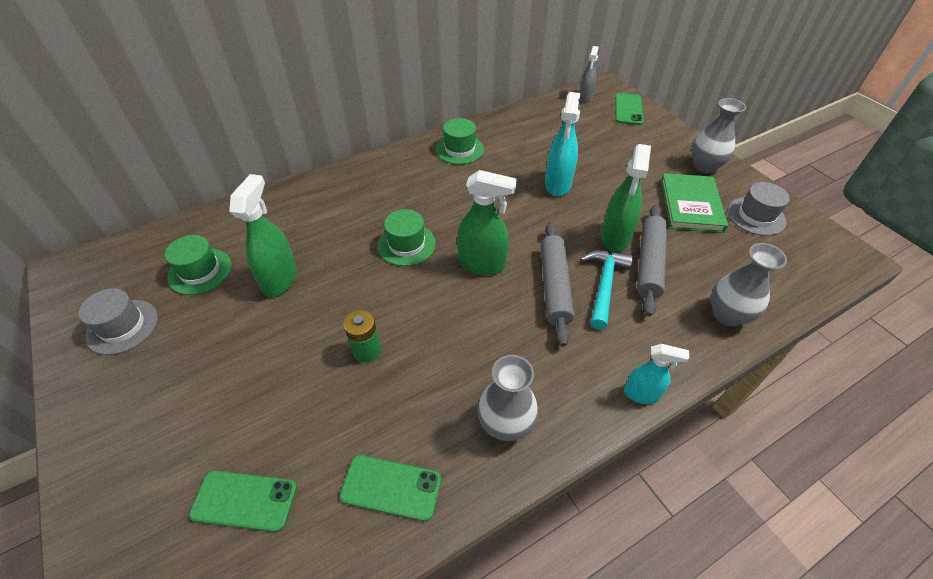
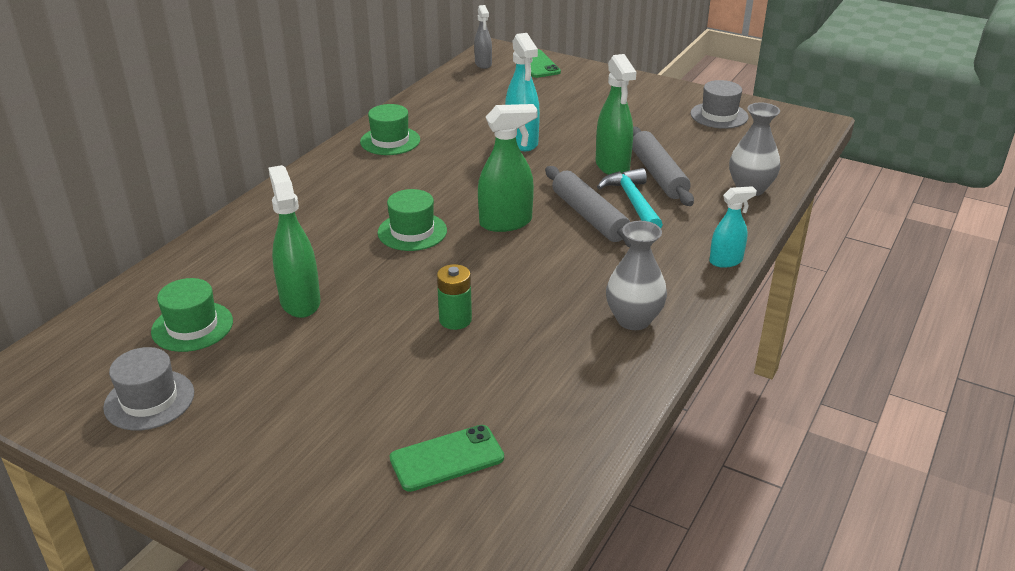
camera: 30 degrees left, 15 degrees down
green phone [340,455,441,522] -> none
green book [661,173,728,233] -> none
grey vase [692,98,746,173] -> none

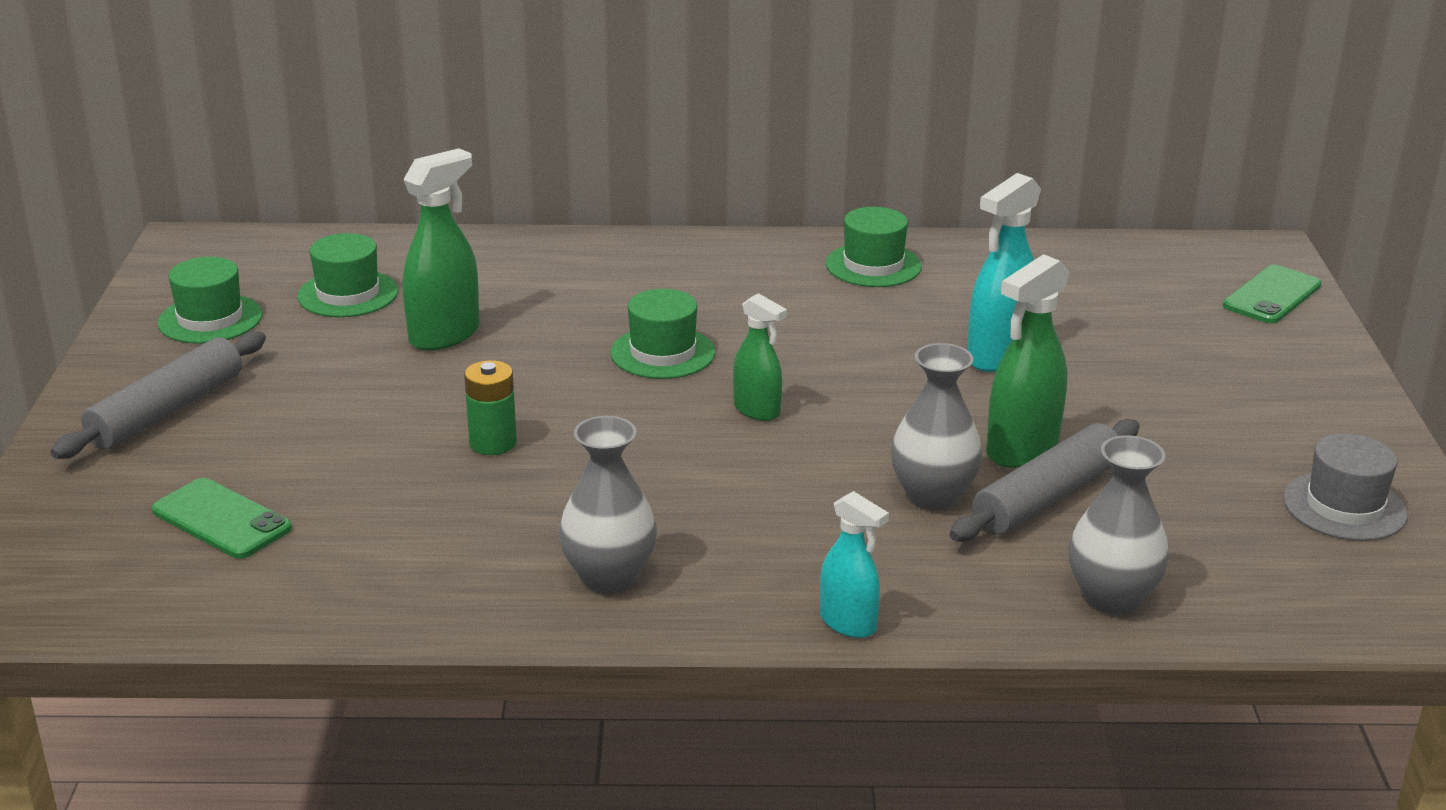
camera: 60 degrees right, 5 degrees down
grey hat [103,347,194,431] -> green hat [157,257,262,344]
grey spray bottle [474,5,492,69] -> none
green spray bottle [478,104,538,232] -> green spray bottle [733,293,787,421], size x0.62
grey rolling pin [545,166,631,248] -> grey rolling pin moved to [51,331,266,459]
turquoise hammer [597,168,663,228] -> grey vase [891,343,983,510]

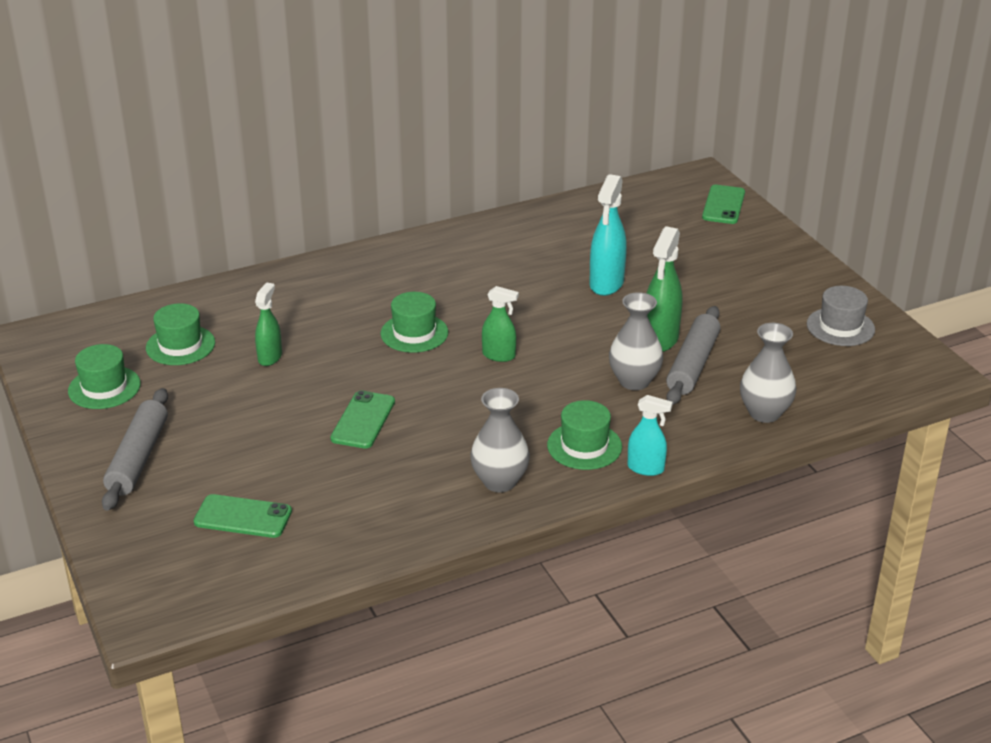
camera: 25 degrees left, 5 degrees up
green spray bottle [403,148,480,351] -> green spray bottle [255,283,282,366], size x0.62
green battery [464,360,517,455] -> green phone [330,390,395,448]
green hat [826,207,922,287] -> green hat moved to [547,400,622,470]

